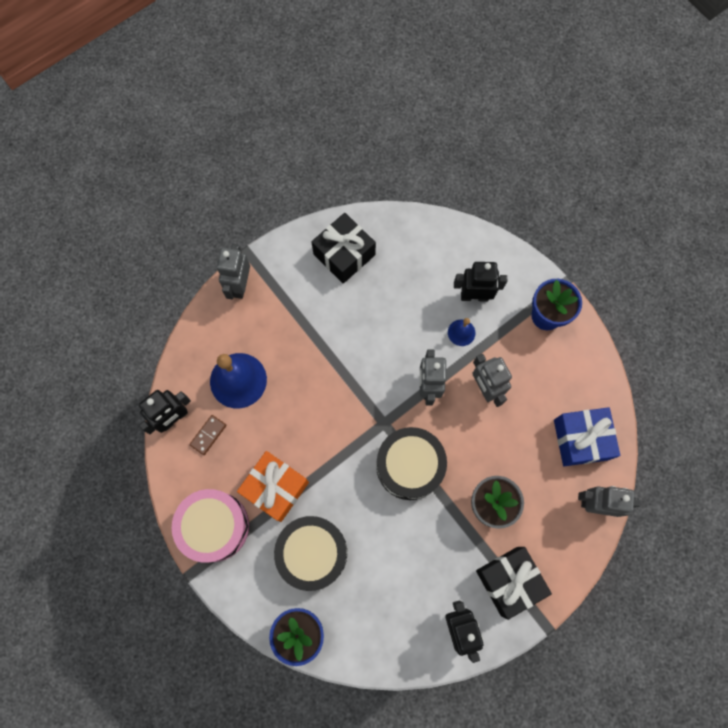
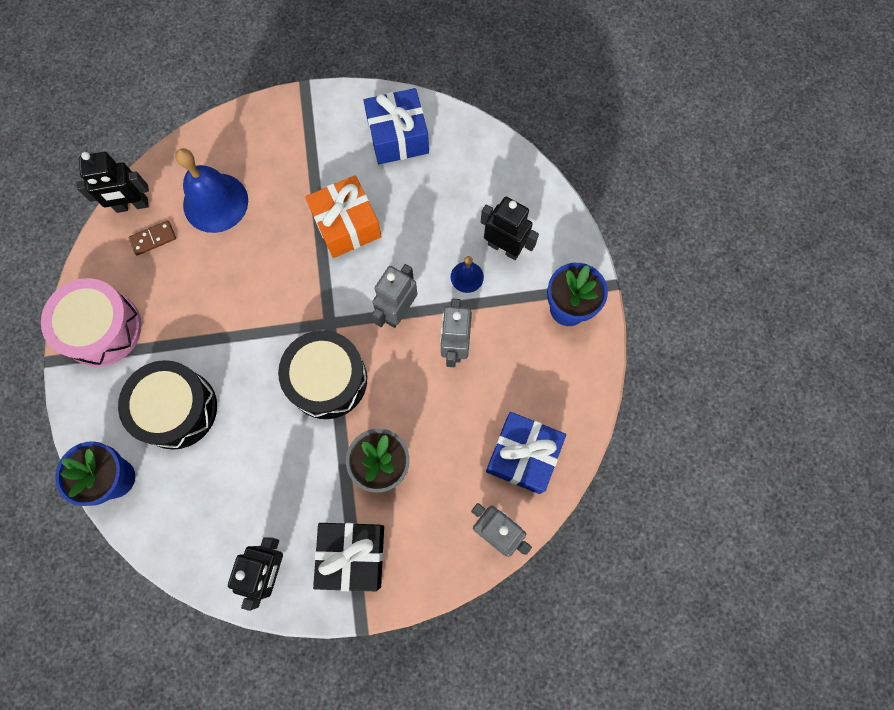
camera: 30 degrees right, 0 degrees up
grey robot [217,244,250,299] -> none
orange gift [237,451,309,522] -> orange gift moved to [305,175,382,258]
black gift [311,213,376,284] -> blue gift [364,88,429,164]

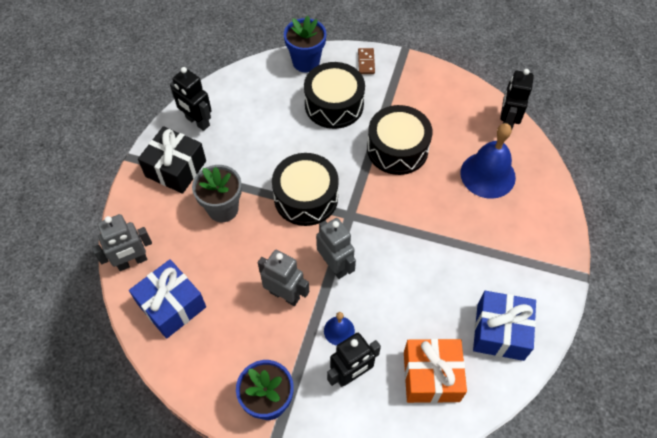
camera: 115 degrees right, 15 degrees down
pink drum [41,278,141,367] -> none
brown domino [129,220,176,256] -> brown domino moved to [358,48,375,74]
orange gift [305,175,382,258] -> orange gift moved to [404,339,467,403]
none -> black drum [367,105,433,175]

